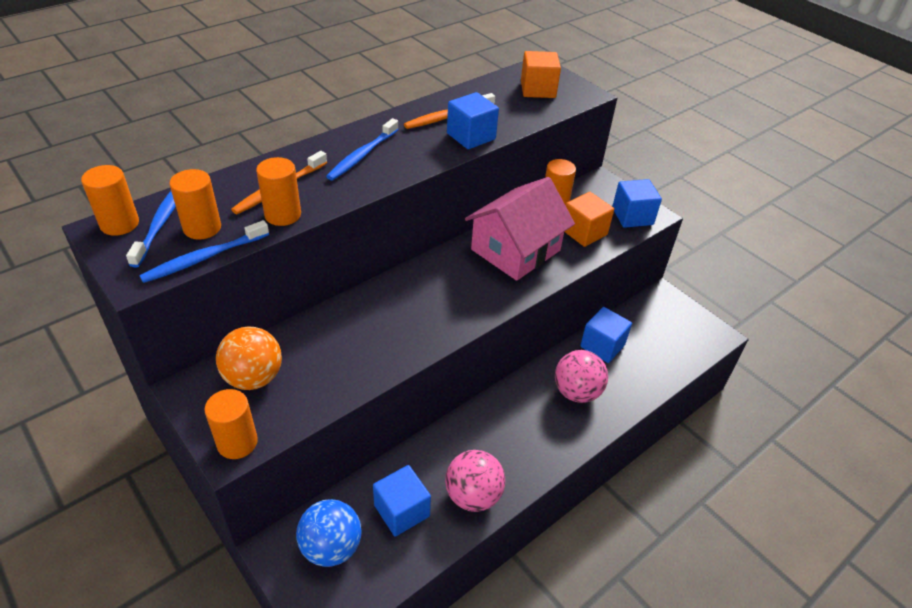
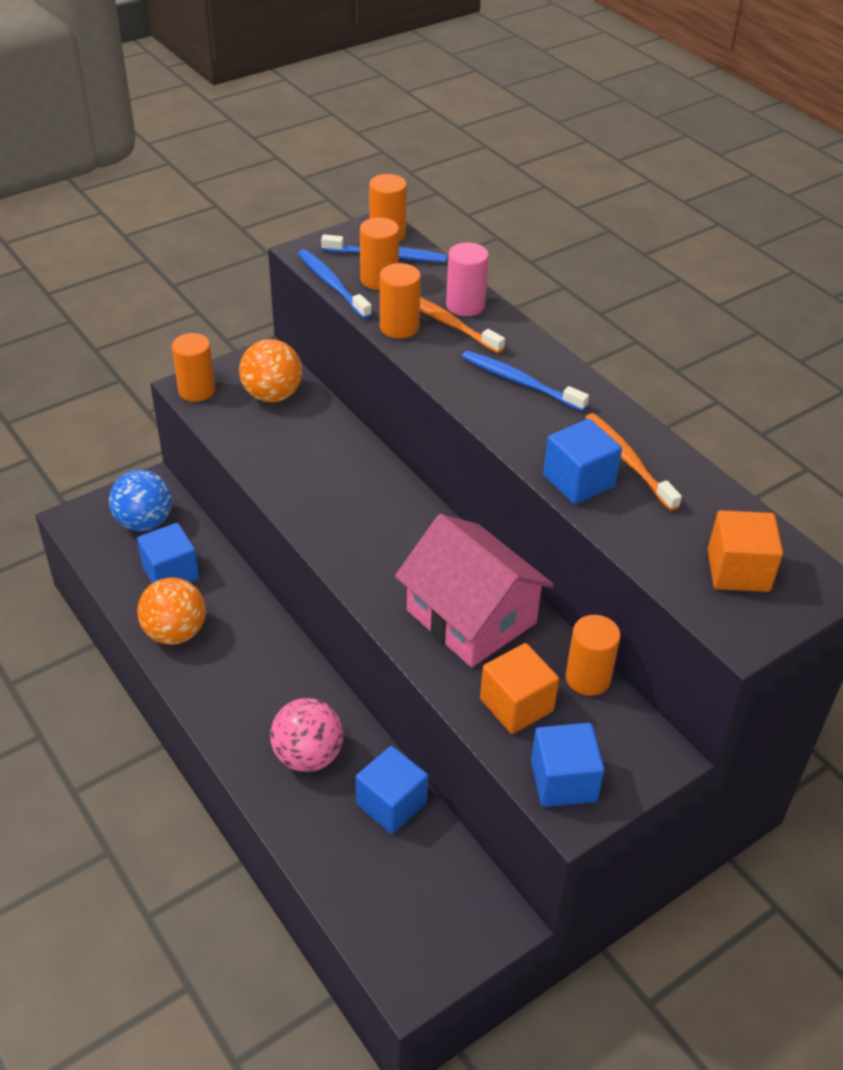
camera: 95 degrees right, 0 degrees up
pink ball [445,450,505,512] -> orange ball [137,577,206,645]
none -> pink cylinder [446,242,489,316]

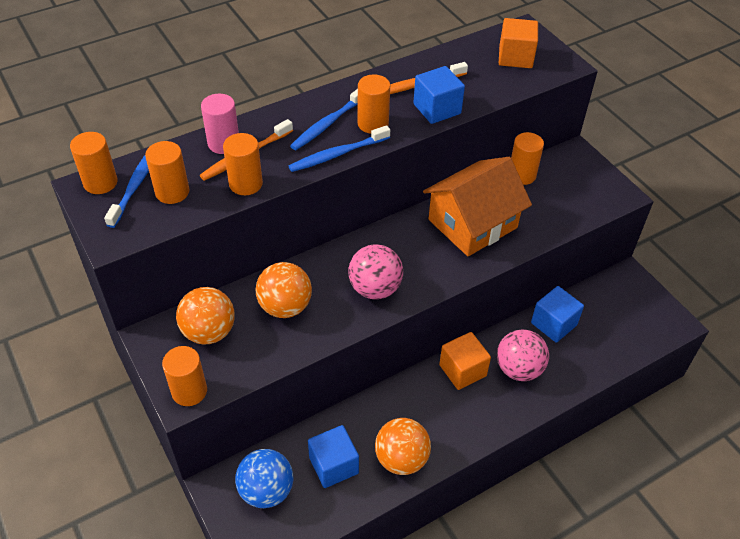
camera: 85 degrees left, 5 degrees up
blue toothbrush [298,249,372,319] -> blue toothbrush moved to [289,125,390,172]
pink house [395,514,554,667] -> orange house [423,157,532,257]
orange cube [480,643,559,734] -> orange cube moved to [439,332,491,390]
blue cube [531,723,605,807] -> none
none -> orange ball [255,262,312,318]
none -> pink ball [349,244,403,299]
none -> orange cylinder [357,74,390,134]

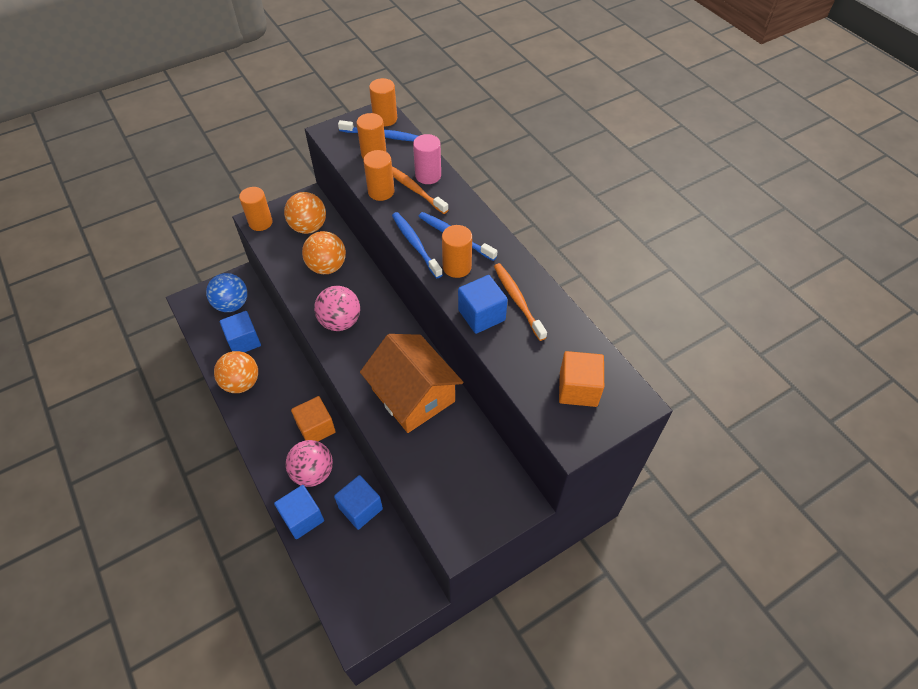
camera: 90 degrees right, 5 degrees up
orange cylinder [511,132,544,185] -> none
none -> blue cube [274,485,324,539]

